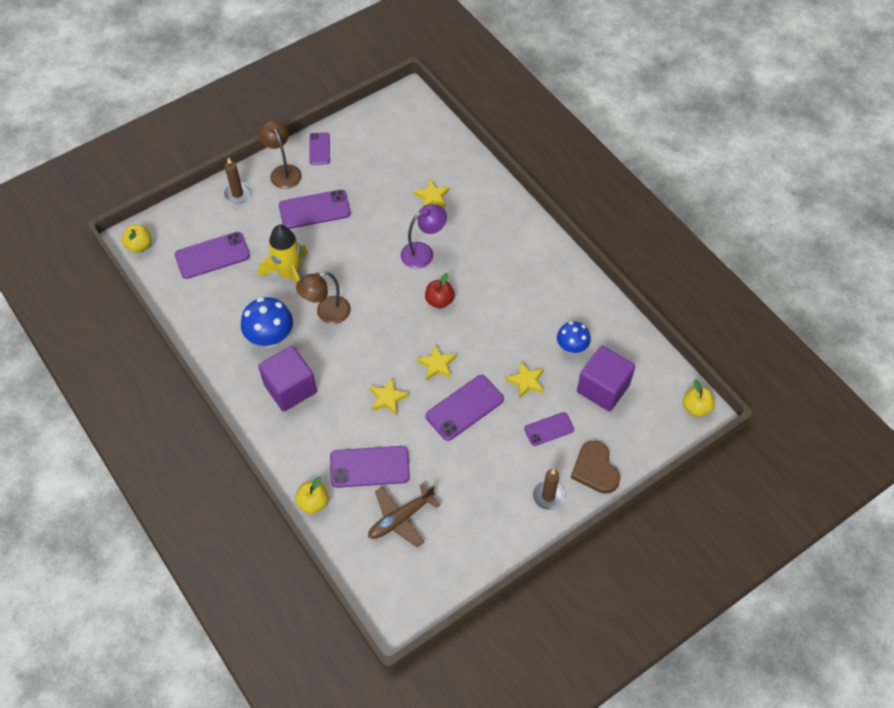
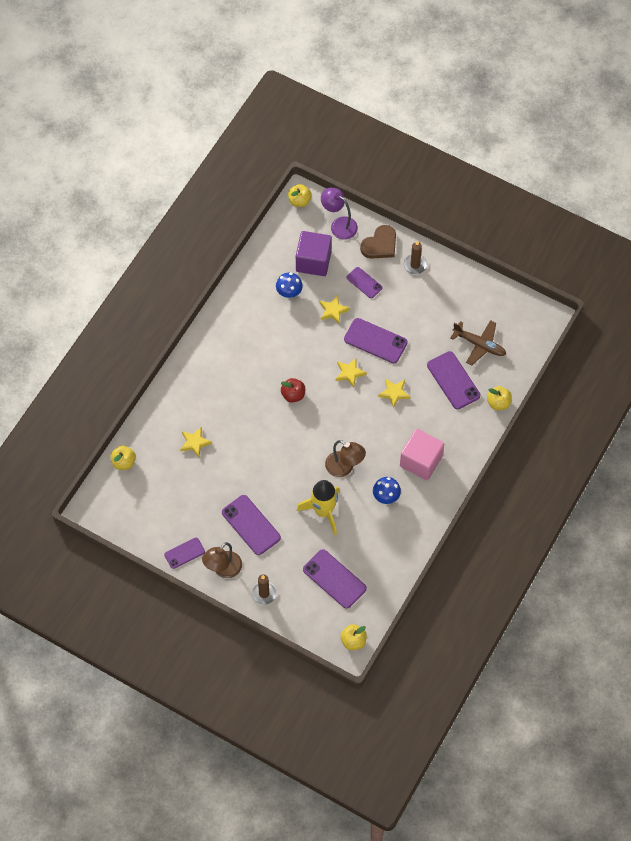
camera: 115 degrees left, 5 degrees up
blue mushroom [241,297,293,347] -> blue mushroom [373,477,401,504], size x0.65
purple cube [258,346,317,412] -> pink cube [400,429,444,480]
purple lamp [401,204,447,269] -> purple lamp moved to [321,187,358,240]
none -> yellow apple [110,445,136,470]

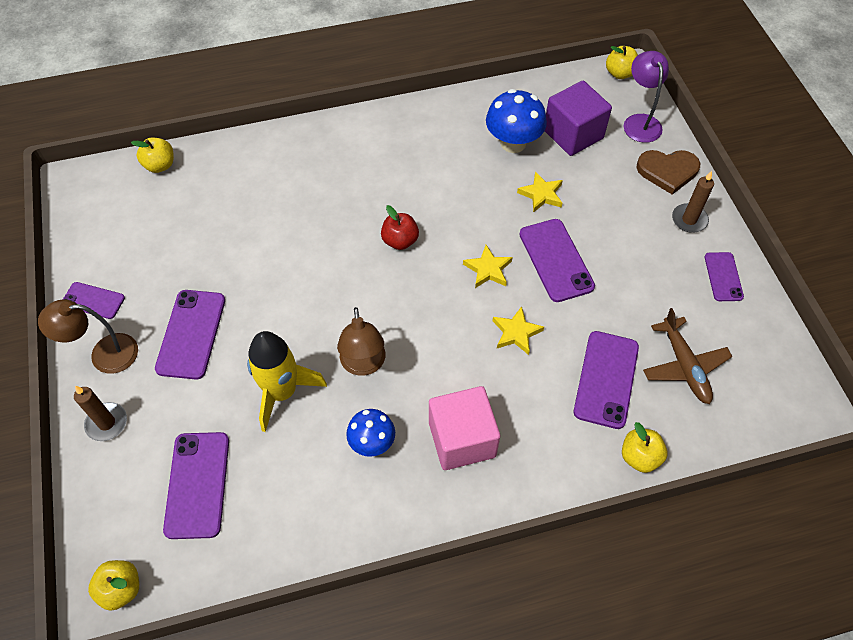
camera: 45 degrees right, 5 degrees down
yellow star [180,427,212,457] -> none
blue mushroom [276,272,303,298] -> blue mushroom [486,89,547,153], size x1.54
purple phone [346,267,382,298] -> purple phone moved to [704,252,744,301]

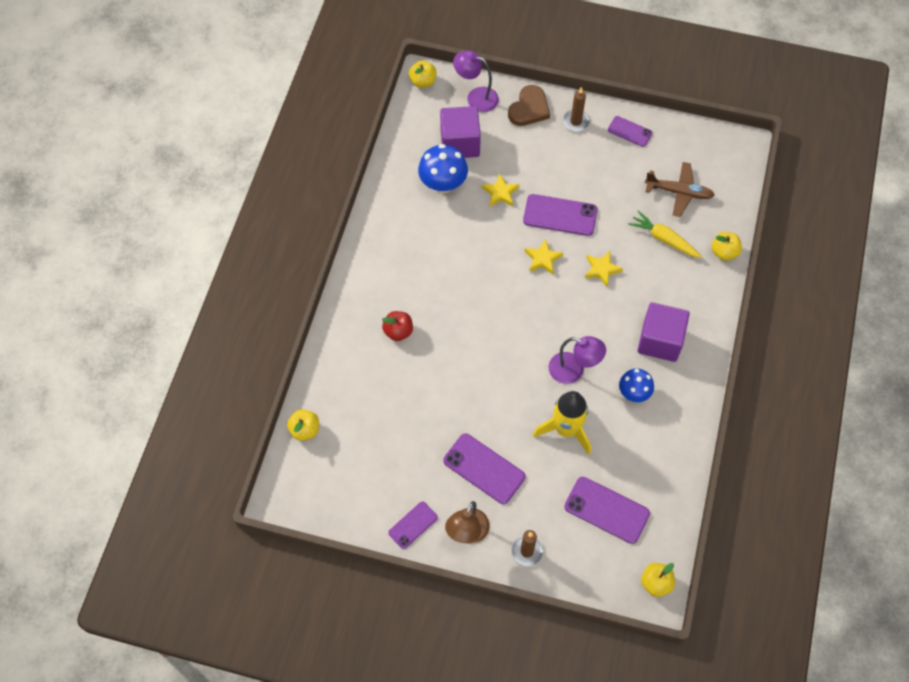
camera: 60 degrees left, 5 degrees up
brown lamp [337,307,385,376] -> purple lamp [549,336,606,384]
red apple [381,205,419,250] -> red apple moved to [382,311,413,341]
pink cube [429,386,500,470] -> purple cube [638,302,690,362]
purple phone [574,331,639,429] -> yellow carrot [628,211,702,258]

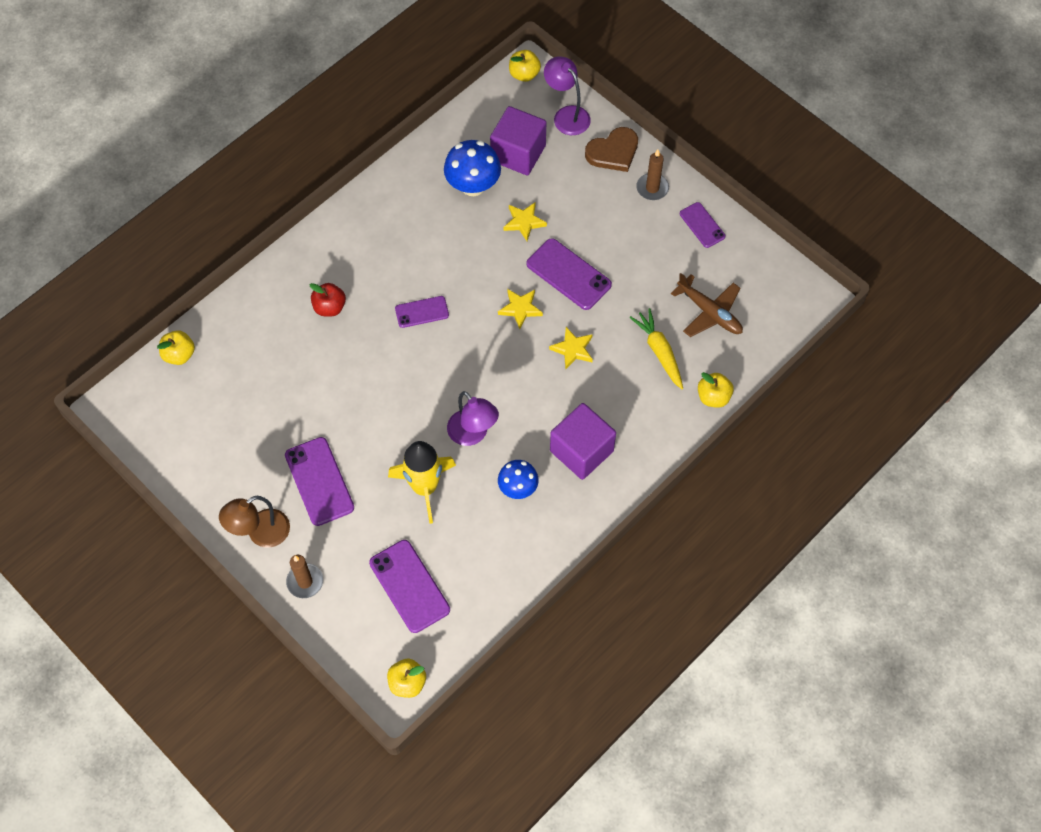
camera: 30 degrees right, 0 degrees up
purple phone [388,501,438,549] -> purple phone moved to [395,296,449,328]

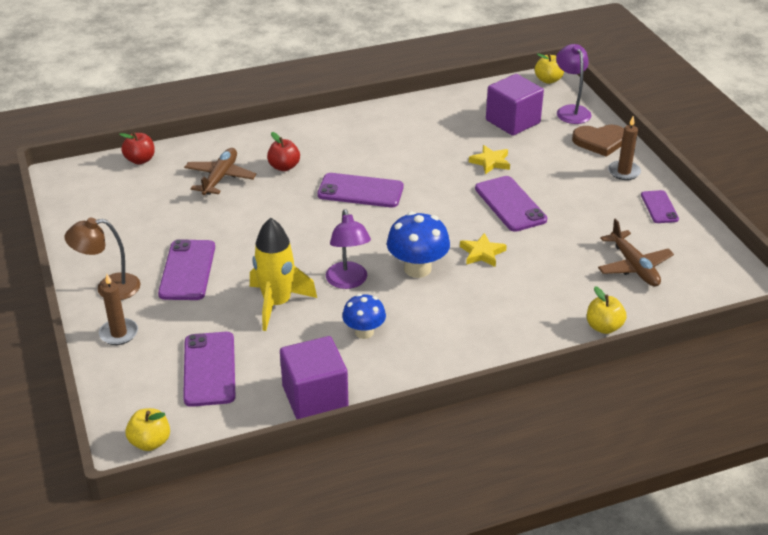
camera: 25 degrees right, 25 degrees down
yellow apple [157,331,195,365] -> red apple [119,132,155,165]
purple phone [395,296,449,328] -> purple phone [317,173,404,207], size x1.64
blue mushroom [444,140,501,196] -> blue mushroom moved to [387,212,450,278]
yellow star [498,289,543,329] -> none
purple cube [550,403,616,480] -> purple cube moved to [280,336,349,419]
yellow carrot [629,308,683,389] -> none
none -> brown plane [184,148,256,195]

